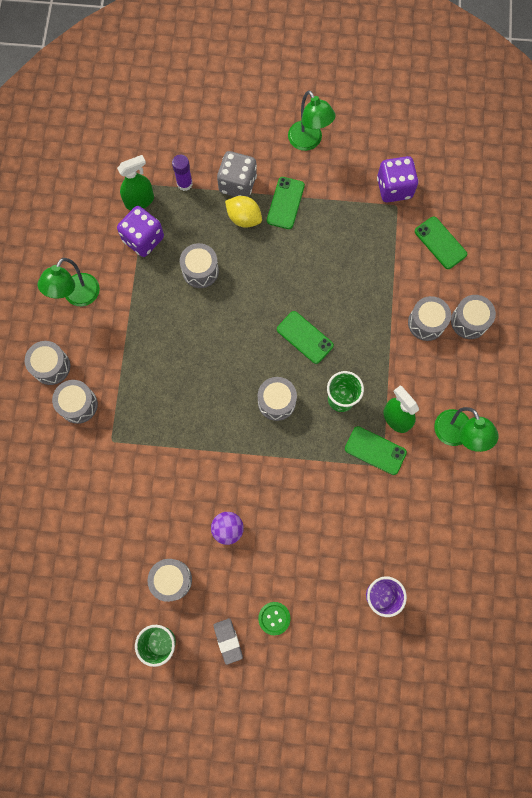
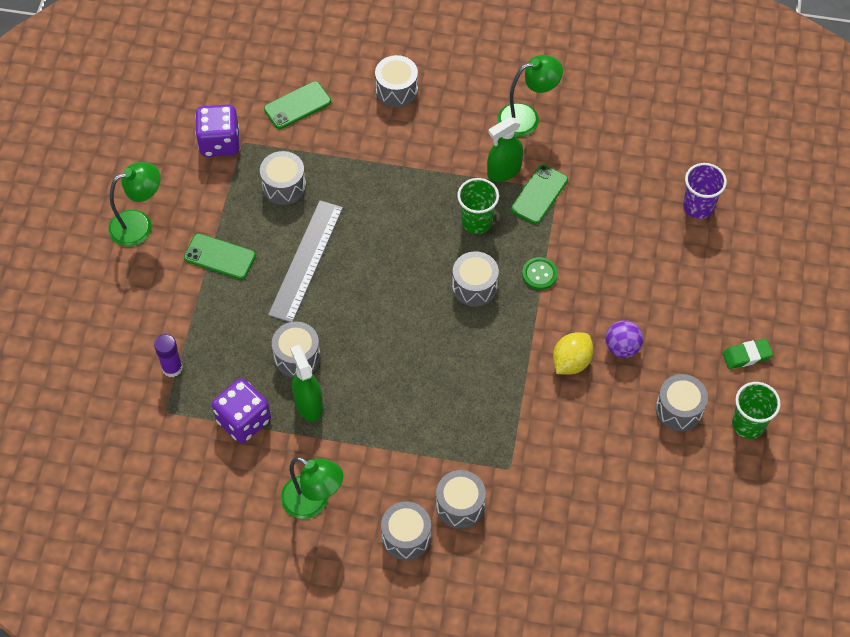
camera: 85 degrees left, 15 degrees down
green spray bottle [117,155,154,210] -> green spray bottle moved to [290,345,323,421]
grey eraser [214,618,243,665] -> green eraser [722,339,773,369]
grey dice [217,151,257,197] -> none
yellow lemon [225,196,262,228] -> yellow lemon moved to [553,332,593,375]
green button [258,602,291,635] -> green button moved to [522,257,558,290]
green phone [277,311,334,364] -> none
grey drum [408,296,451,341] -> grey drum moved to [260,151,306,205]
none -> grey ruler [268,200,343,322]

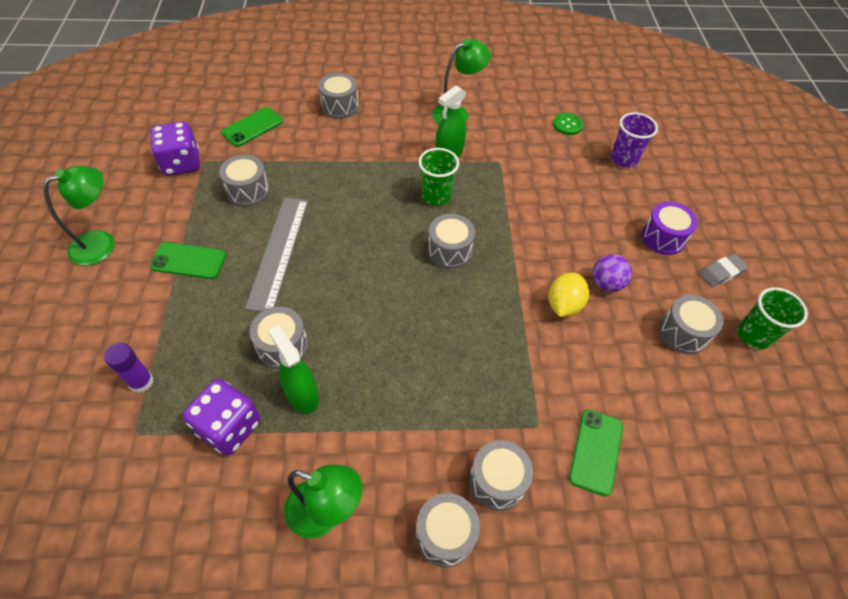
camera: 15 degrees left, 5 degrees down
green phone [510,165,568,224] -> green phone moved to [569,410,623,496]
green button [522,257,558,290] -> green button moved to [553,113,583,135]
green eraser [722,339,773,369] -> grey eraser [699,254,748,287]
none -> purple drum [642,201,698,255]

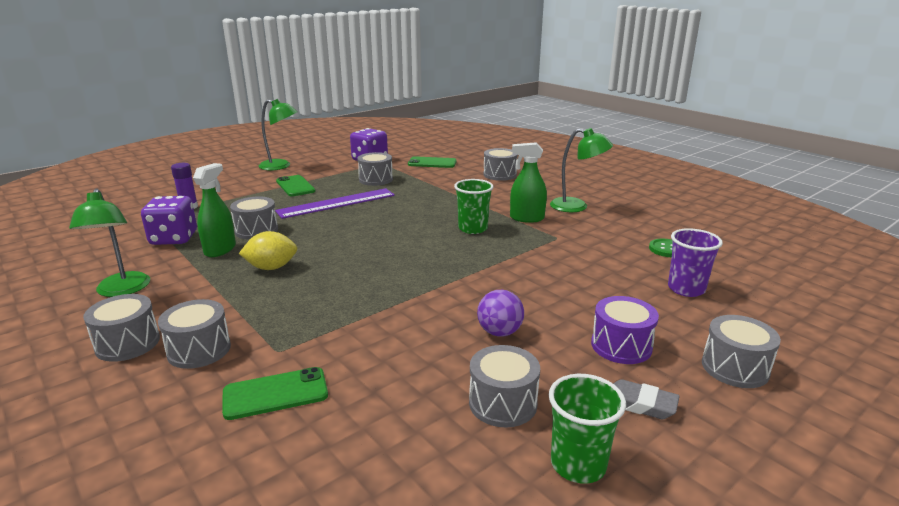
camera: 55 degrees right, 30 degrees down
grey ruler [245,198,308,312] -> purple ruler [275,188,395,219]
grey drum [428,214,475,269] -> grey drum moved to [702,315,781,388]
yellow lemon [548,272,589,317] -> yellow lemon moved to [239,231,297,270]

